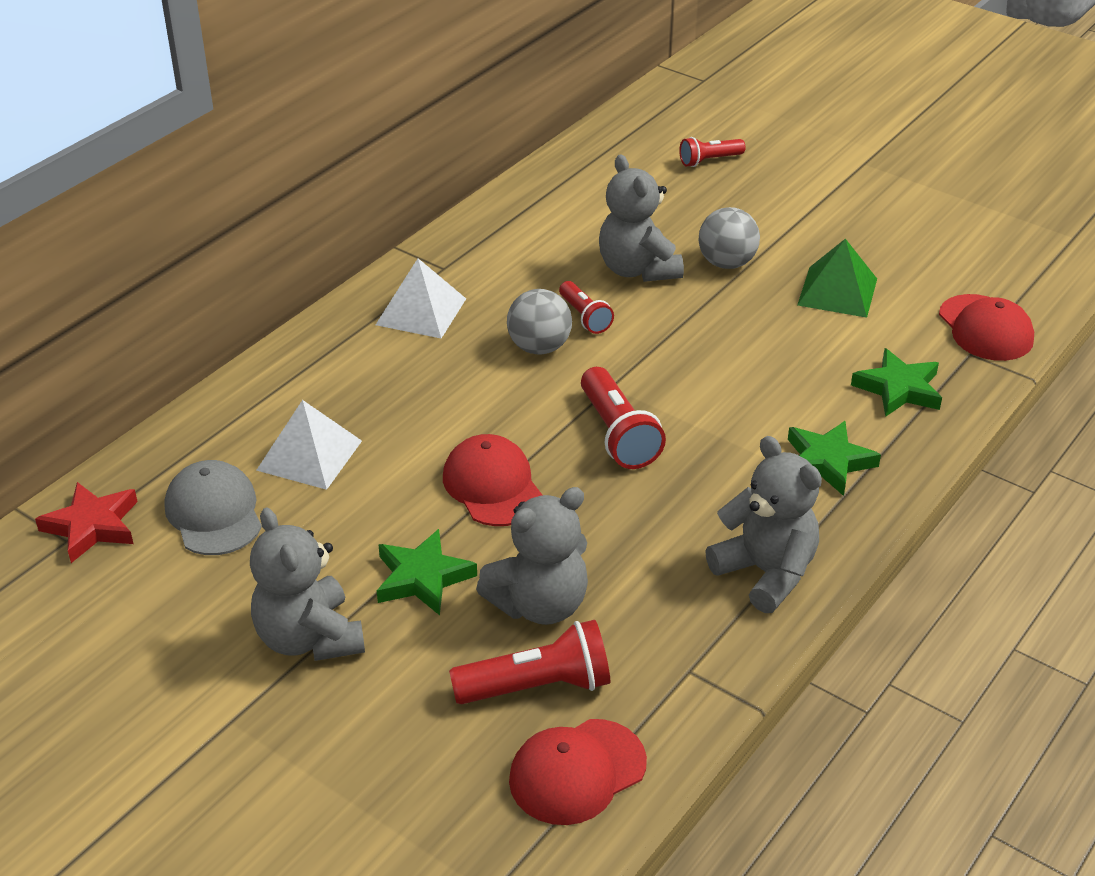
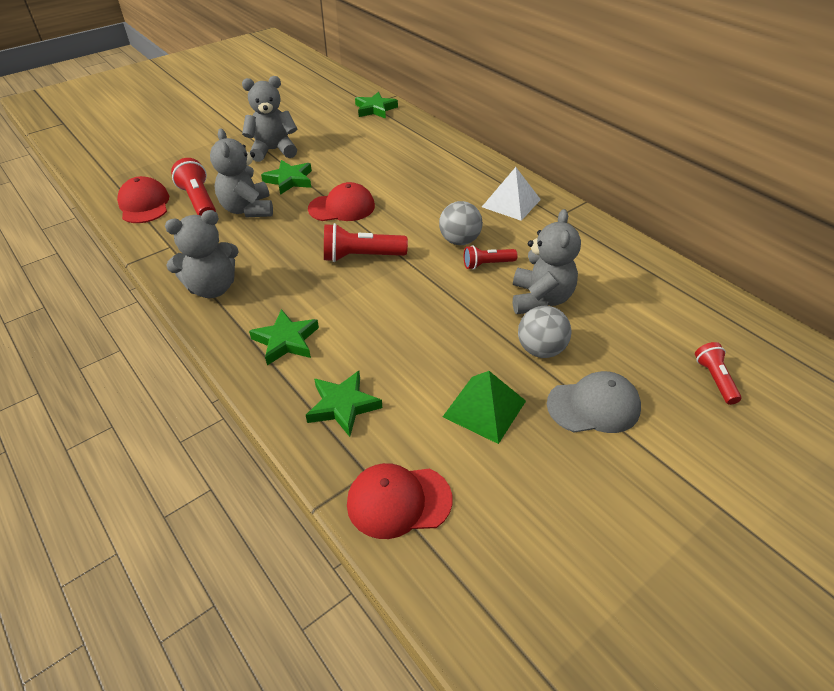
camera: 105 degrees right, 5 degrees up
red star [35,482,138,563] -> green star [355,92,398,119]
grey cap [164,460,262,555] -> grey cap moved to [547,371,641,433]
white pyramid [256,400,362,490] -> none
red flashlight [449,620,610,704] -> red flashlight turned 150 degrees clockwise [171,158,216,216]
grey teddy bear [599,154,684,282] -> grey teddy bear turned 105 degrees clockwise [513,209,581,314]

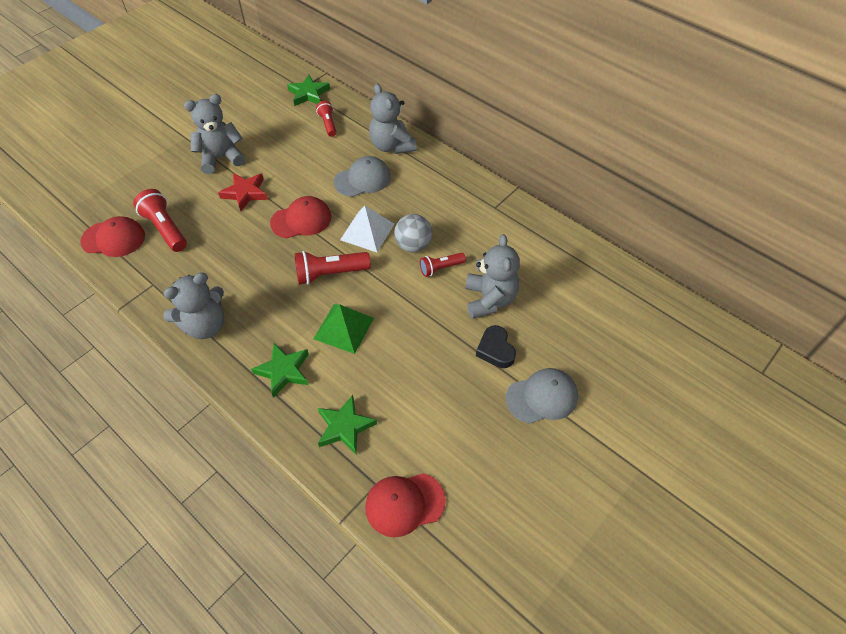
camera: 10 degrees left, 10 degrees up
red cap [117,176,169,223] -> red cap turned 120 degrees clockwise [80,216,145,257]
grey teddy bear [210,128,273,217] -> grey teddy bear moved to [369,84,417,154]
green star [261,160,312,195] -> red star [218,173,268,211]
green pyramid [443,371,526,444] -> green pyramid moved to [313,304,374,354]
white pyramid [482,167,541,221] -> white pyramid moved to [340,206,394,252]
grey ball [518,306,571,358] -> black heart [476,325,516,368]
red flashlight [695,342,741,405] -> red flashlight moved to [316,101,336,137]
none -> grey cap [334,156,391,197]

